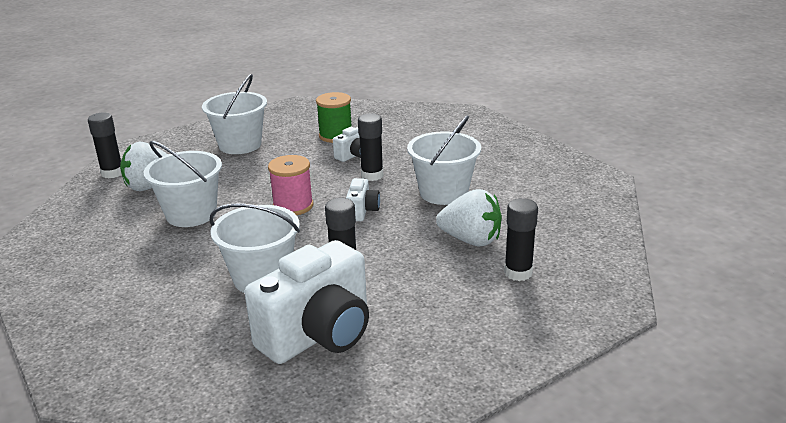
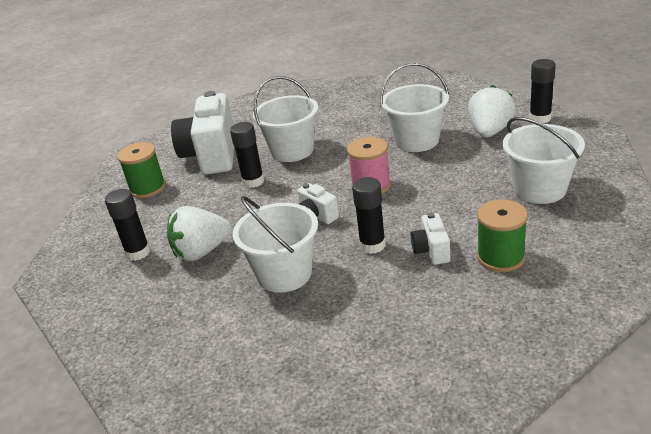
camera: 135 degrees right, 5 degrees up
none -> green spool [117,142,166,198]

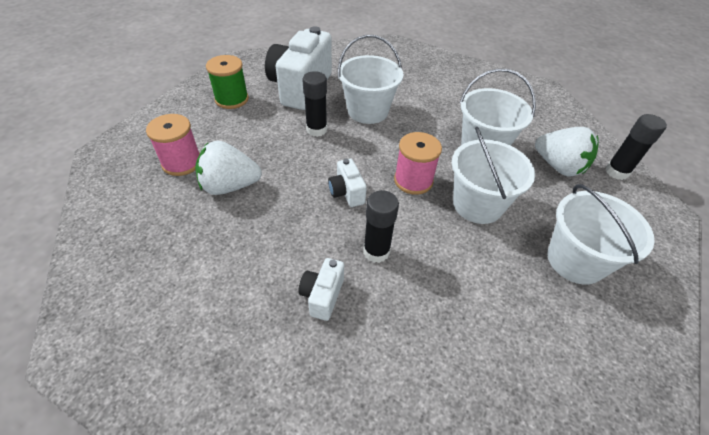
camera: 15 degrees right, 15 degrees up
black glue stick [105,189,150,261] -> pink spool [146,114,200,176]
white bucket [233,196,318,293] -> white bucket moved to [452,127,535,224]
white camera [410,213,450,265] -> white camera moved to [299,258,344,321]
white strawberry [468,85,516,137] -> white strawberry turned 90 degrees clockwise [535,127,599,176]
green spool [477,199,528,272] -> none

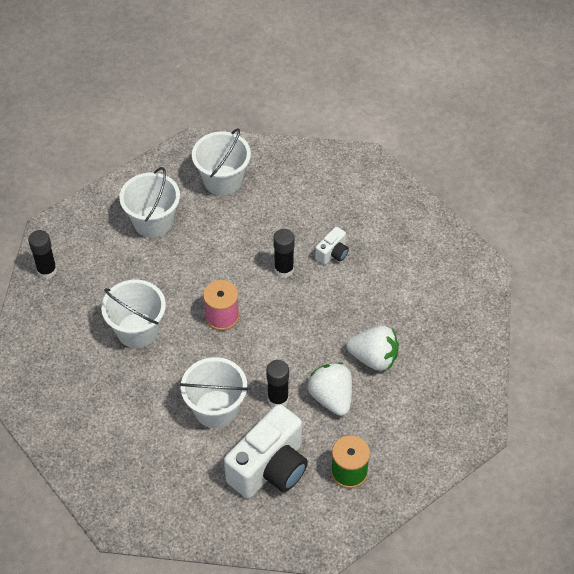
camera: 155 degrees left, 5 degrees up
pink spool [146,114,200,176] -> none
white camera [328,159,367,207] -> none
white bucket [452,127,535,224] -> white bucket moved to [192,128,251,196]
white strawberry [535,127,599,176] -> white strawberry moved to [307,362,352,416]

